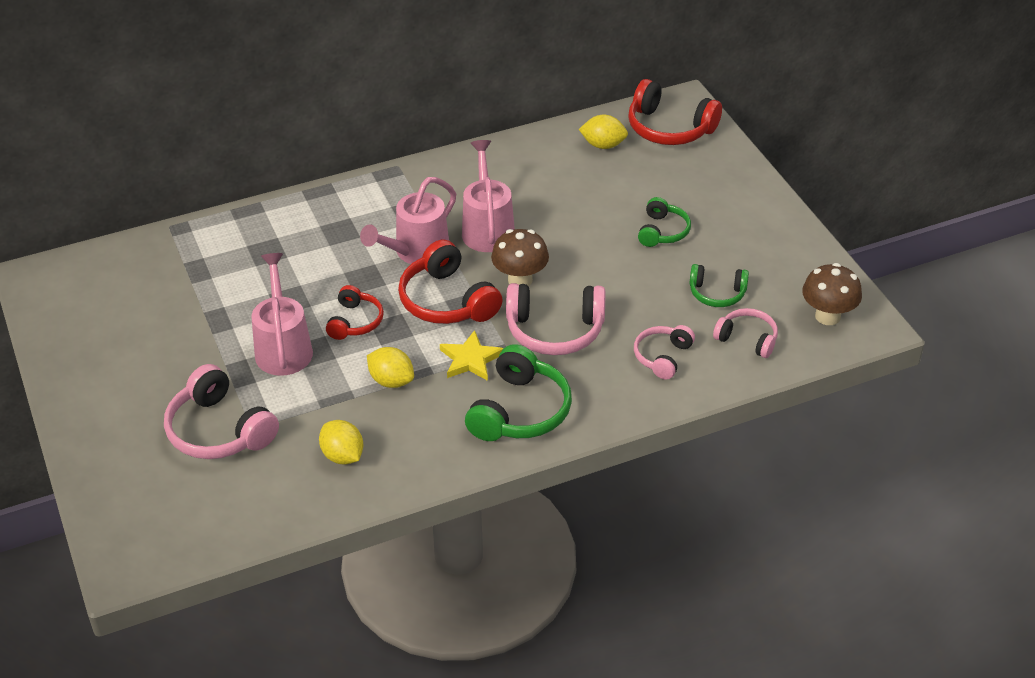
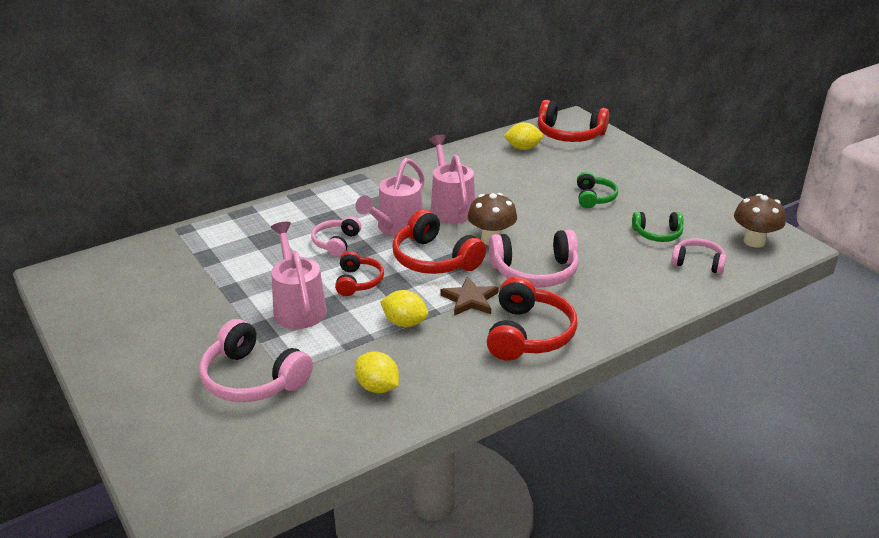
camera: 10 degrees left, 10 degrees down
yellow star [440,330,504,381] -> brown star [440,276,498,316]
green headphones [465,344,572,441] -> red headphones [487,277,578,361]
pink headphones [634,325,695,380] -> pink headphones moved to [311,216,361,257]

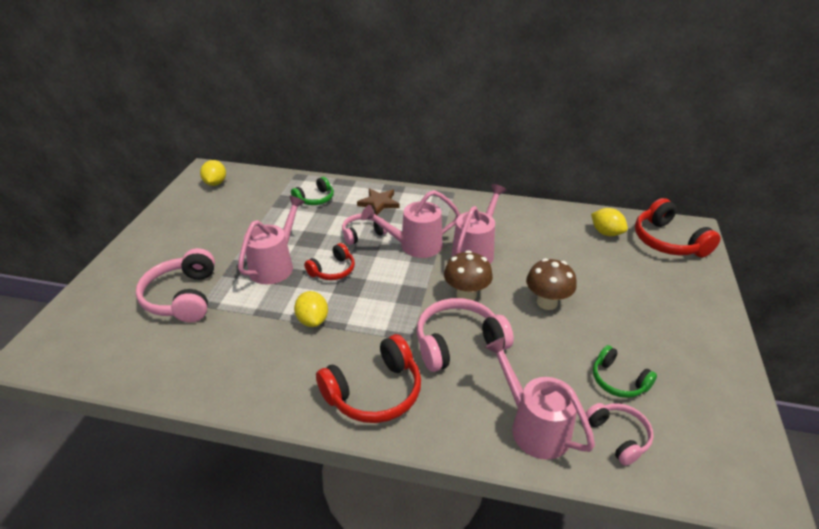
camera: 45 degrees right, 5 degrees up
yellow lemon [355,351,399,393] -> yellow lemon moved to [200,160,226,186]
red headphones [392,210,486,274] -> none
brown star [440,276,498,316] -> brown star moved to [357,188,400,215]
pink headphones [489,230,579,287] -> pink headphones turned 120 degrees clockwise [417,298,514,372]
green headphones [577,172,618,208] -> green headphones moved to [291,177,334,205]
brown mushroom [734,194,786,248] -> brown mushroom moved to [526,258,577,310]
none -> pink watering can [485,337,595,460]

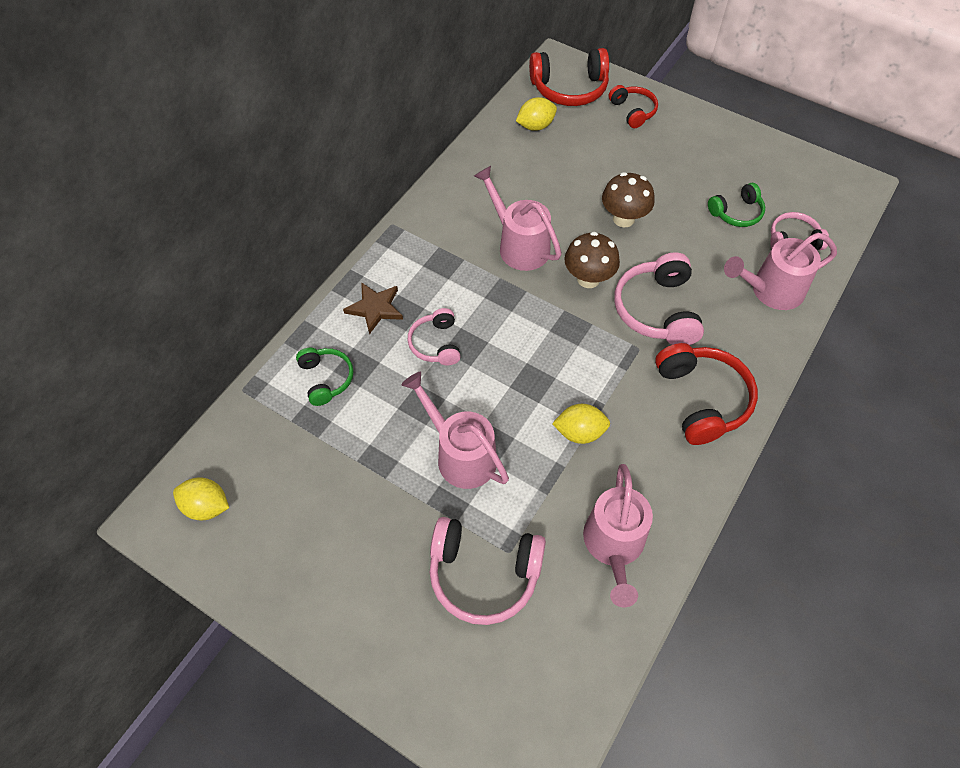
camera: 70 degrees left, 20 degrees up
red headphones [304,243,355,280] -> red headphones moved to [609,85,658,128]
pink watering can [361,190,460,258] -> pink watering can moved to [583,464,653,607]

